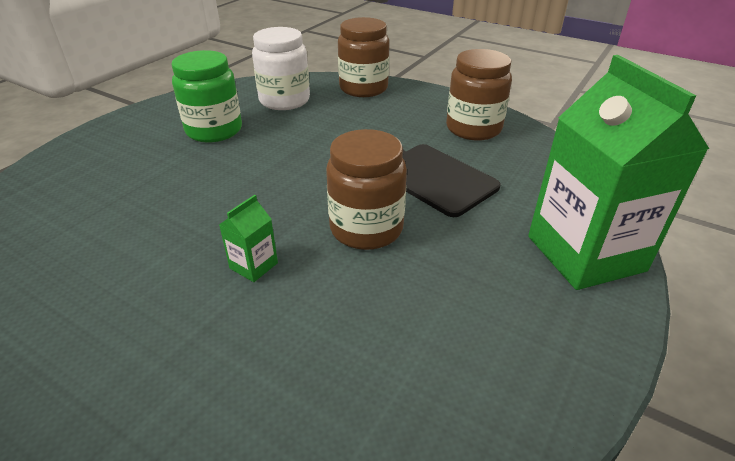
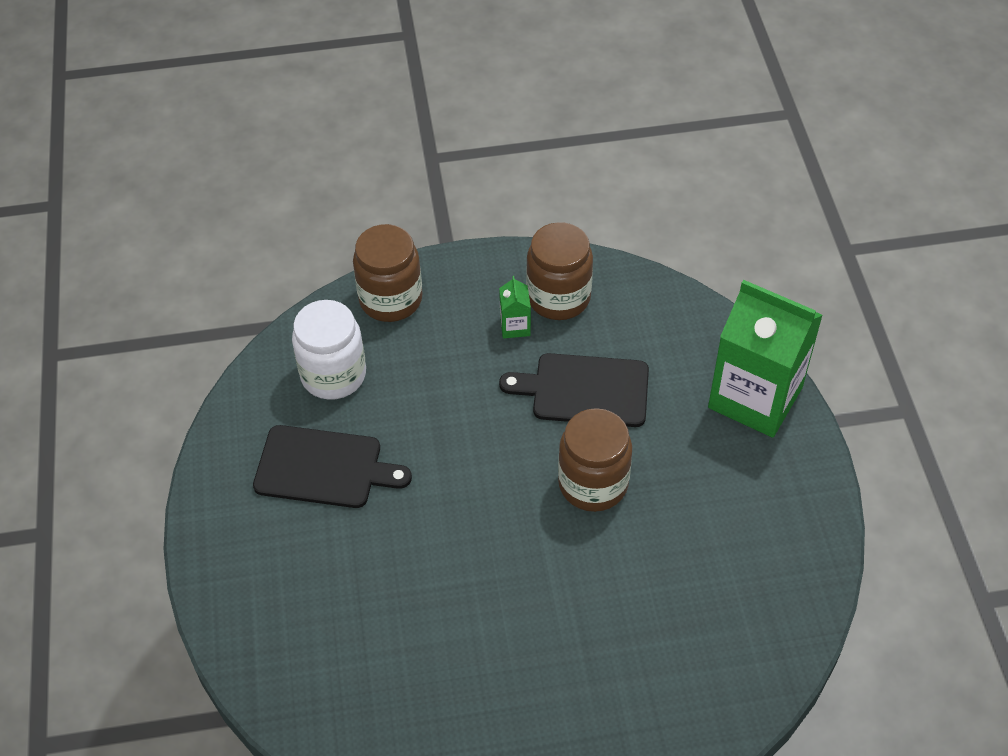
camera: 40 degrees left, 15 degrees up
green jar [171,50,242,143] -> black cutting board [253,425,412,508]
green carton [219,195,278,282] -> green carton moved to [499,276,531,338]

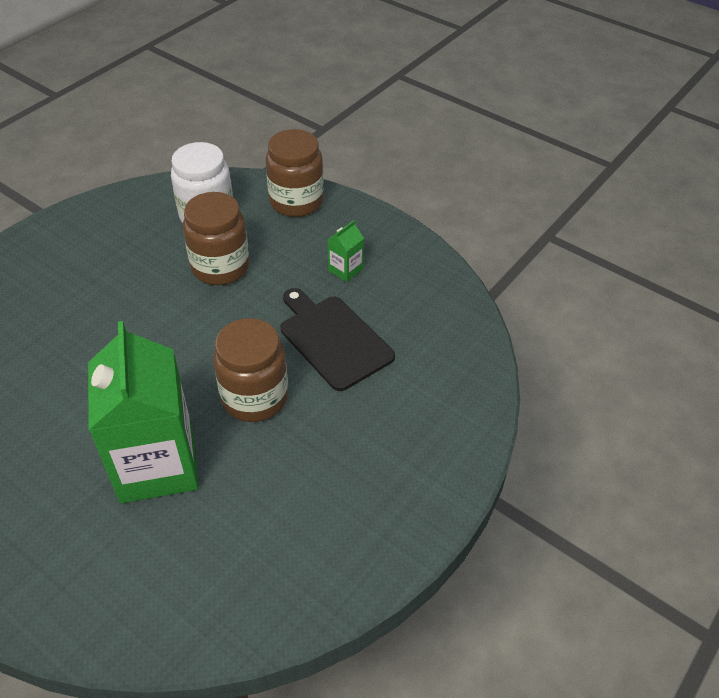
camera: 45 degrees right, 5 degrees down
black cutting board [253,425,412,508] -> none
brown jar [526,222,593,320] -> brown jar moved to [183,192,250,285]
green carton [708,280,823,438] -> green carton moved to [88,321,199,503]

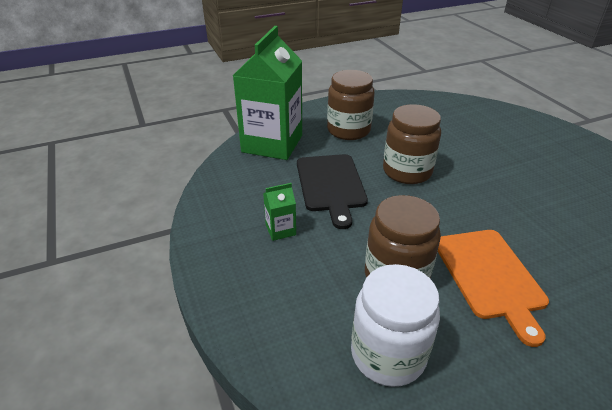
camera: 150 degrees left, 10 degrees down
green carton [88,321,199,503] -> green carton moved to [233,26,302,160]
brown jar [266,129,324,217] -> brown jar moved to [327,70,375,140]
none -> orange cutting board [438,230,549,347]

